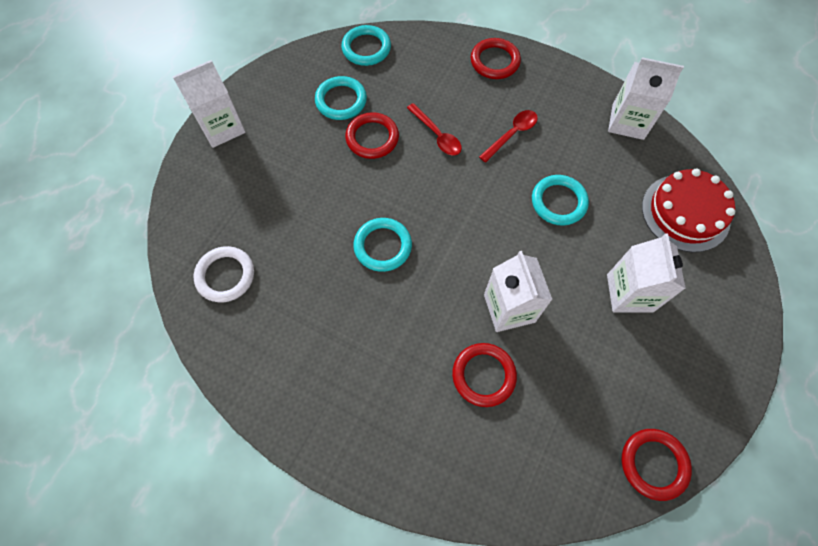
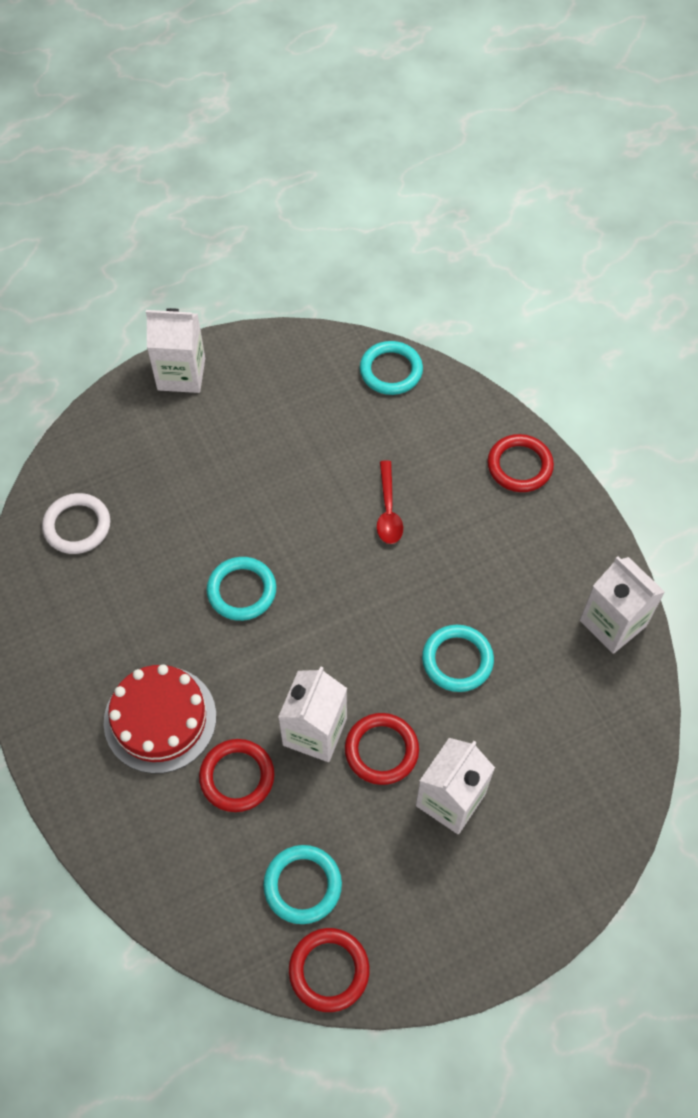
camera: 35 degrees right, 5 degrees down
turquoise ring [315,76,367,120] -> turquoise ring moved to [263,845,342,924]
red ring [345,112,399,159] -> red ring moved to [345,713,419,785]
red spoon [479,110,538,163] -> none
red cake [642,168,735,252] -> red cake moved to [104,664,216,774]

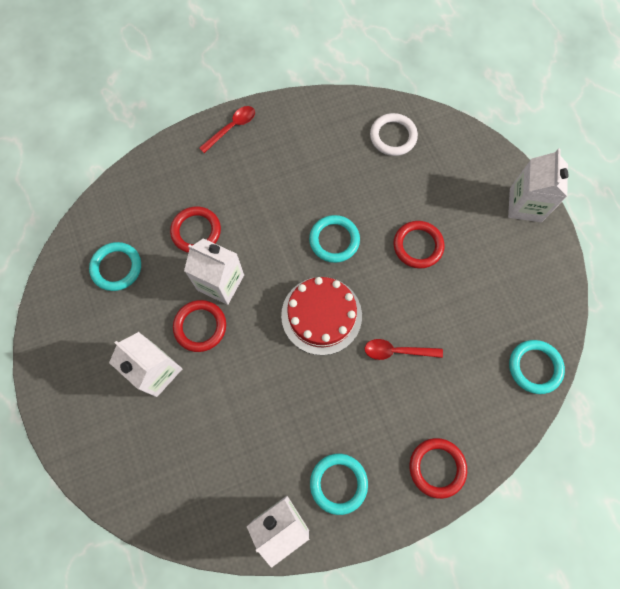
camera: 95 degrees right, 10 degrees up
red cake [104,664,216,774] -> red cake moved to [281,277,362,355]
red ring [289,928,370,1012] -> red ring moved to [394,221,445,269]
turquoise ring [422,625,494,692] -> turquoise ring moved to [310,454,368,515]
none -> red spoon [199,106,255,153]

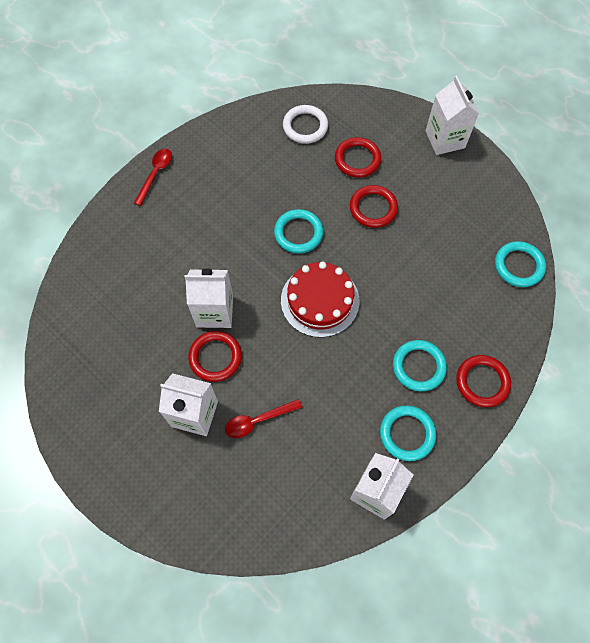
camera: 25 degrees left, 5 degrees down
turquoise ring [89,242,141,291] -> turquoise ring moved to [393,340,447,391]
red ring [170,206,221,253] -> red ring moved to [335,137,381,178]
red spoon [364,339,443,360] -> red spoon moved to [225,399,302,438]

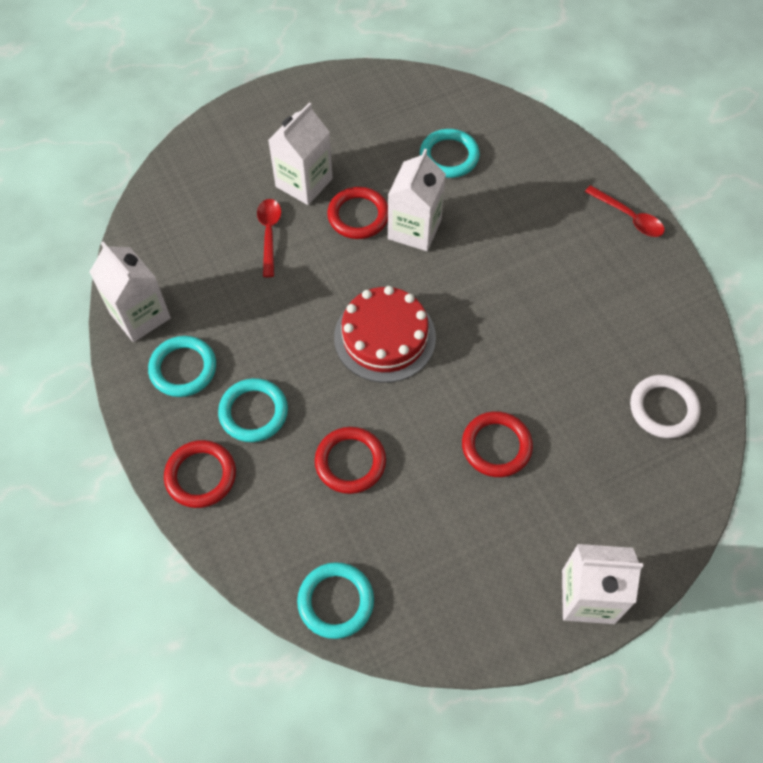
camera: 110 degrees right, 5 degrees down
turquoise ring [274,209,323,254] -> turquoise ring moved to [420,129,480,178]
red ring [335,137,381,178] -> red ring moved to [315,427,386,494]

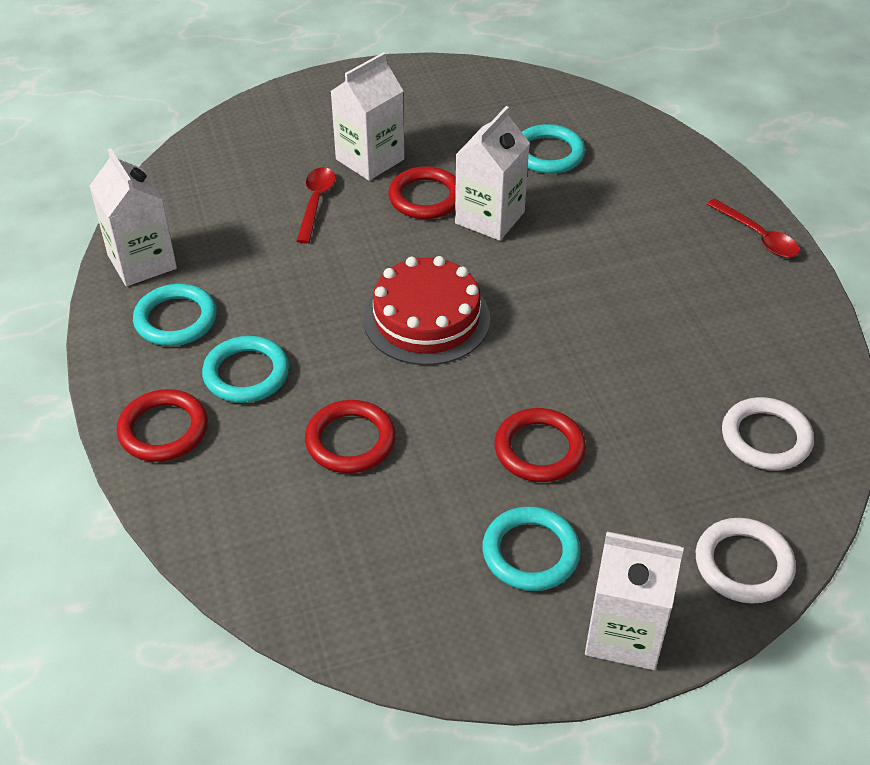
camera: 10 degrees right, 15 degrees down
turquoise ring [297,562,374,639] -> turquoise ring moved to [482,506,581,591]
none -> white ring [696,518,796,604]

